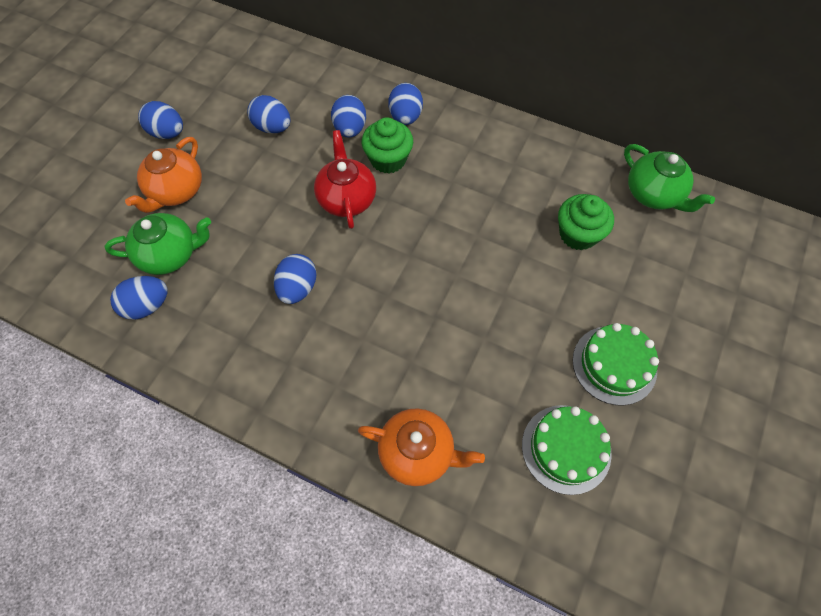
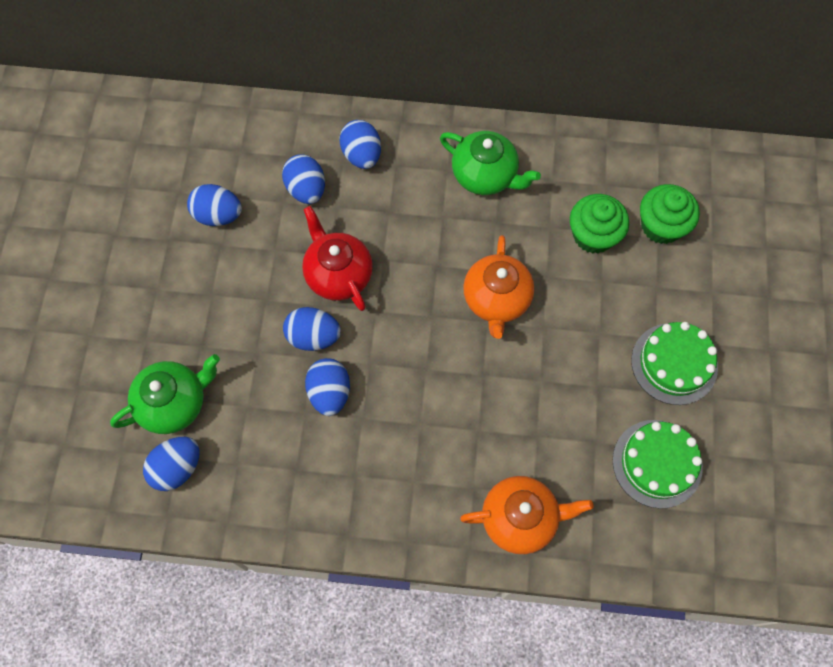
camera: 20 degrees left, 5 degrees up
orange teapot [125,137,202,213] -> orange teapot moved to [463,235,534,339]
blue egg [138,101,183,139] -> blue egg moved to [283,307,341,351]
green cupcake [362,117,413,173] -> green cupcake moved to [640,184,700,244]
green teapot [624,144,715,212] -> green teapot moved to [440,131,541,195]

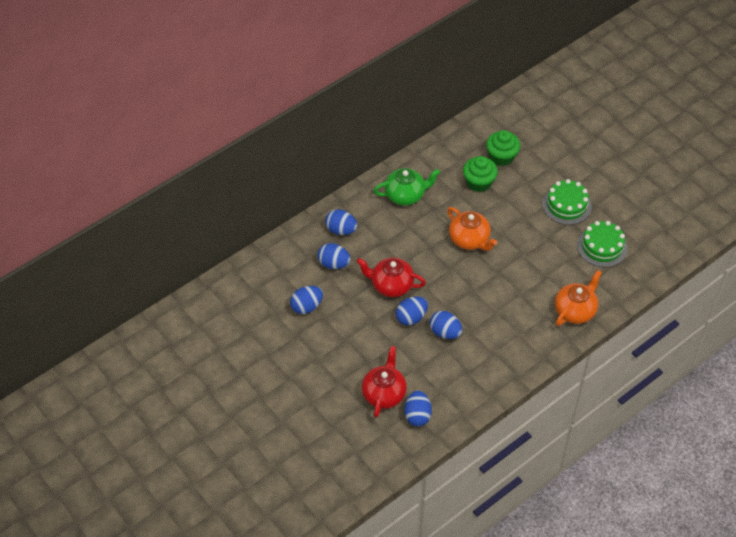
camera: 45 degrees left, 15 degrees down
green teapot [110,354,220,434] -> red teapot [362,346,407,418]

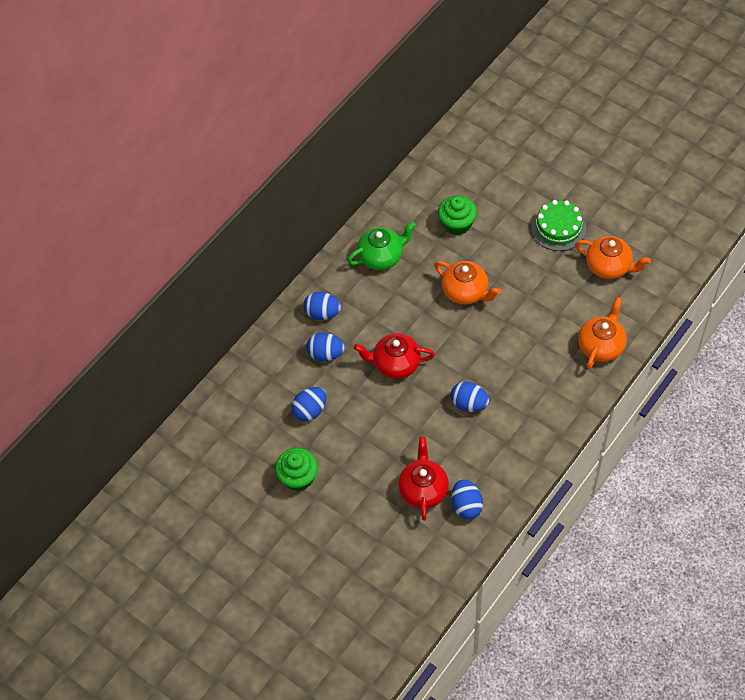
camera: 10 degrees left, 5 degrees up
blue egg [396,296,428,326] -> none
green cupcake [486,130,520,166] -> green cupcake moved to [275,448,318,491]
green cake [577,221,628,267] -> orange teapot [575,236,651,279]

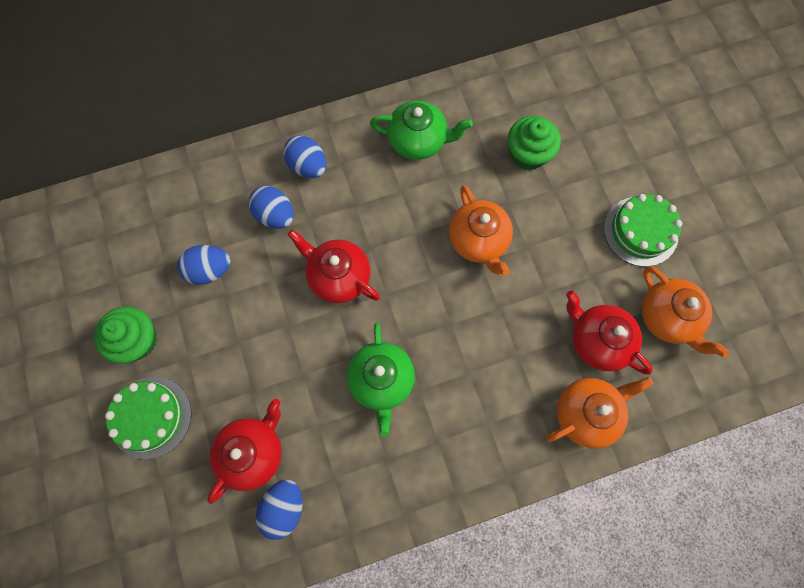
camera: 30 degrees right, 15 degrees up
blue egg [451,382,489,412] -> green teapot [347,323,415,437]
none -> green cake [105,377,192,459]
none -> red teapot [566,291,653,375]

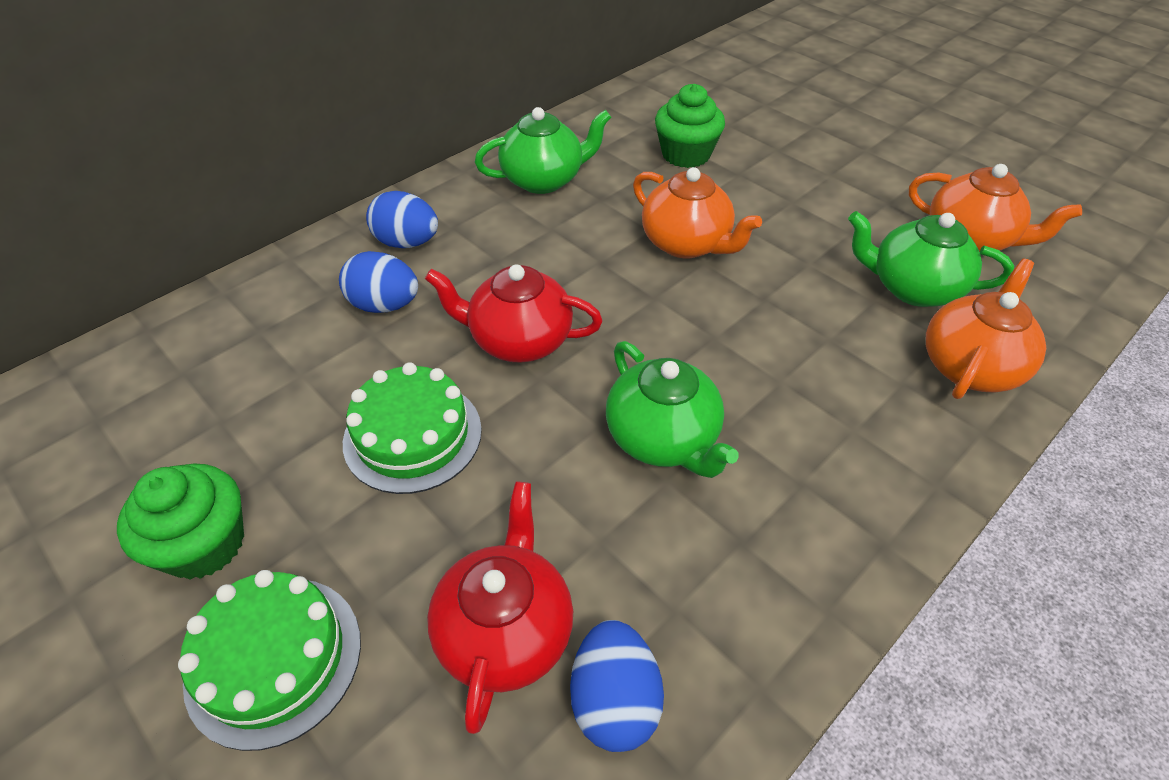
camera: 25 degrees left, 25 degrees down
blue egg [177,245,231,285] -> none
red teapot [566,291,653,375] -> green teapot [848,211,1014,307]
green cake [604,194,682,267] -> green cake moved to [343,362,482,494]

